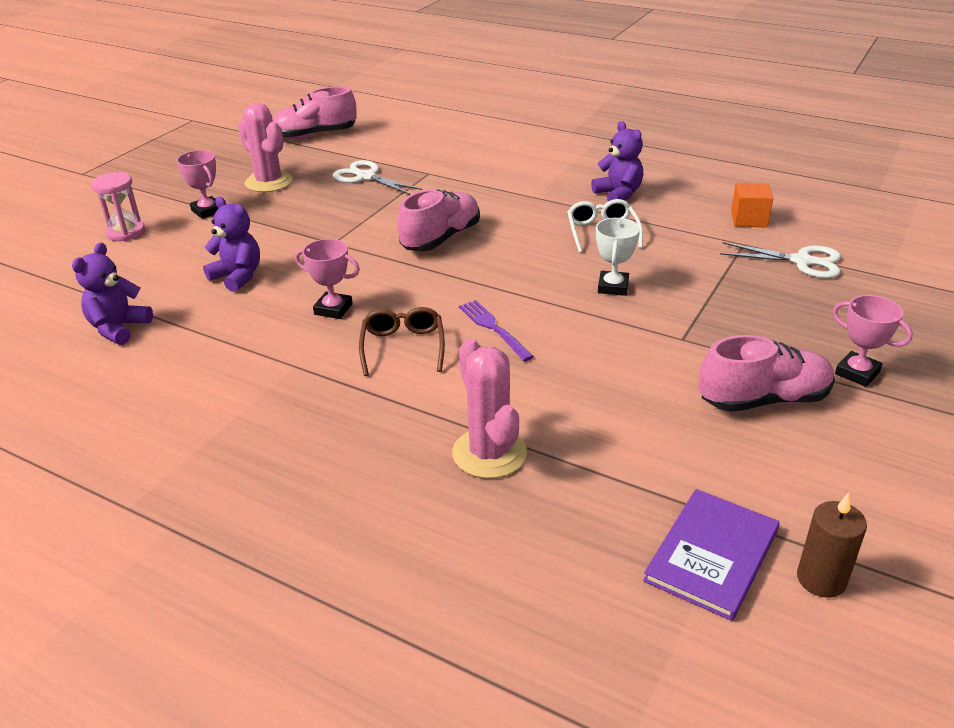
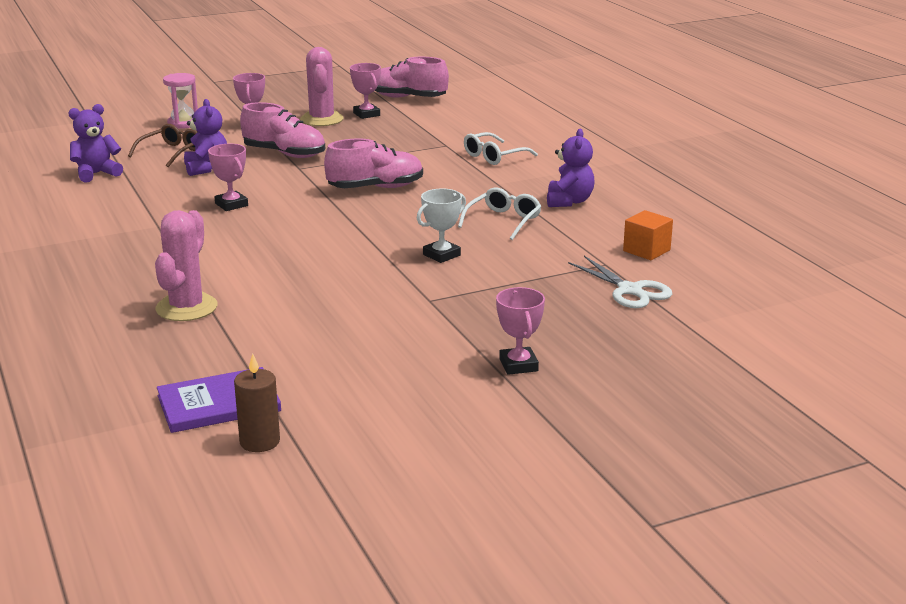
camera: 35 degrees right, 10 degrees down
white scissors [333,160,422,195] -> none
brown glasses [359,307,445,376] -> brown glasses moved to [128,124,197,167]
purple fork [459,300,534,361] -> none
pink shoe [699,335,835,412] -> pink shoe moved to [240,102,325,158]
none -> pink trophy [350,63,381,119]
none -> white glasses [464,132,538,165]

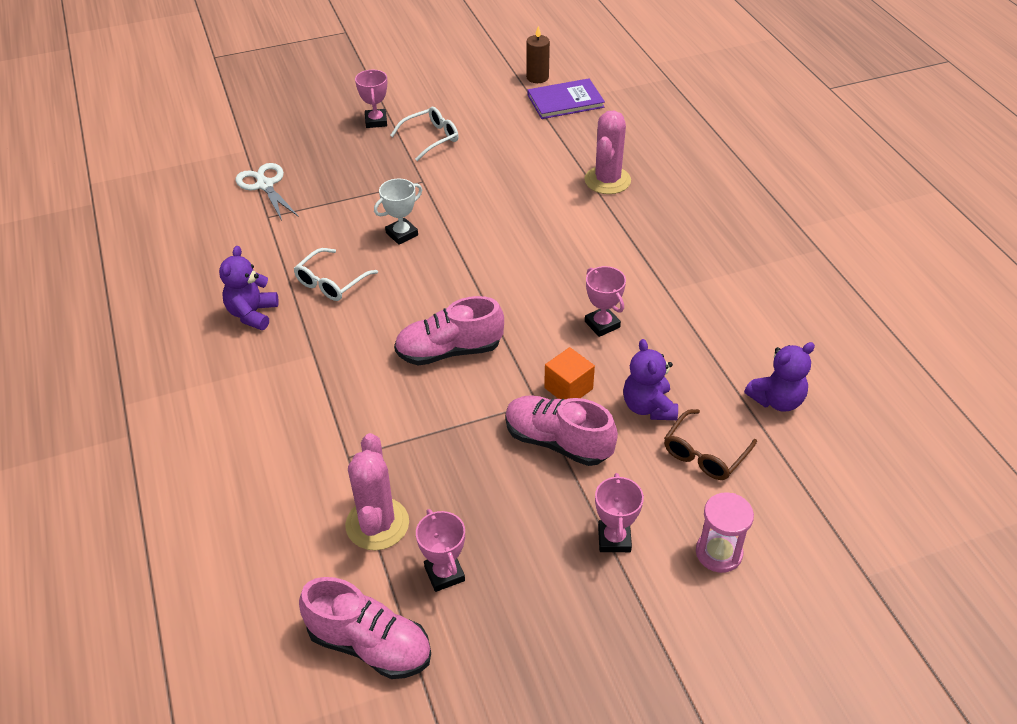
camera: 175 degrees left, 20 degrees up
pink cactus [300,47,344,126] -> pink cactus moved to [345,433,409,550]
white glasses [464,132,538,165] -> white glasses moved to [390,107,459,161]
orange cube [623,210,673,260] -> orange cube moved to [544,347,595,399]

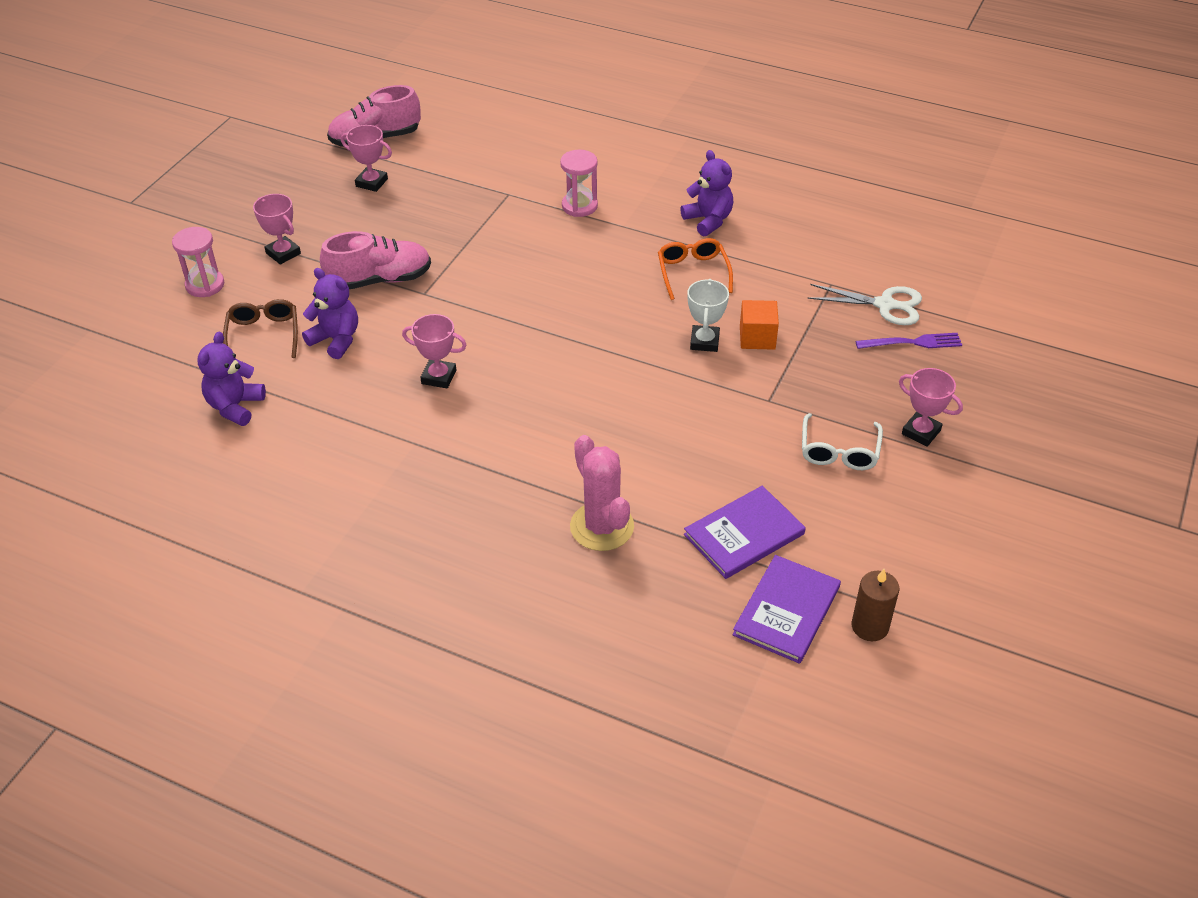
camera: 135 degrees right, 0 degrees up
white glasses [294,248,378,301] -> orange glasses [658,238,733,300]
pink cactus [345,433,409,550] -> none
pink shoe [394,296,504,365] -> none
orange cube [544,347,595,399] -> orange cube moved to [740,300,779,350]
none -> pink hourglass [560,150,598,217]
none -> purple book [684,486,806,579]
none -> purple fork [856,333,962,349]

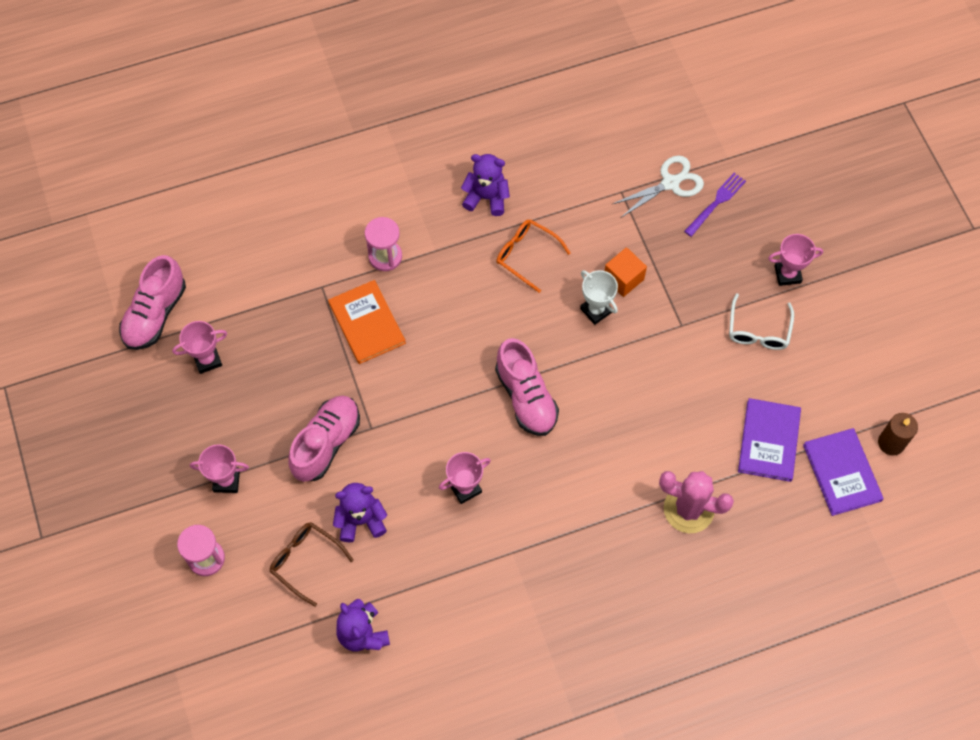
camera: 45 degrees left, 20 degrees up
white glasses [802,413,883,470] -> white glasses turned 45 degrees clockwise [729,293,794,350]
none -> orange book [328,280,406,364]
none -> pink shoe [495,338,559,436]

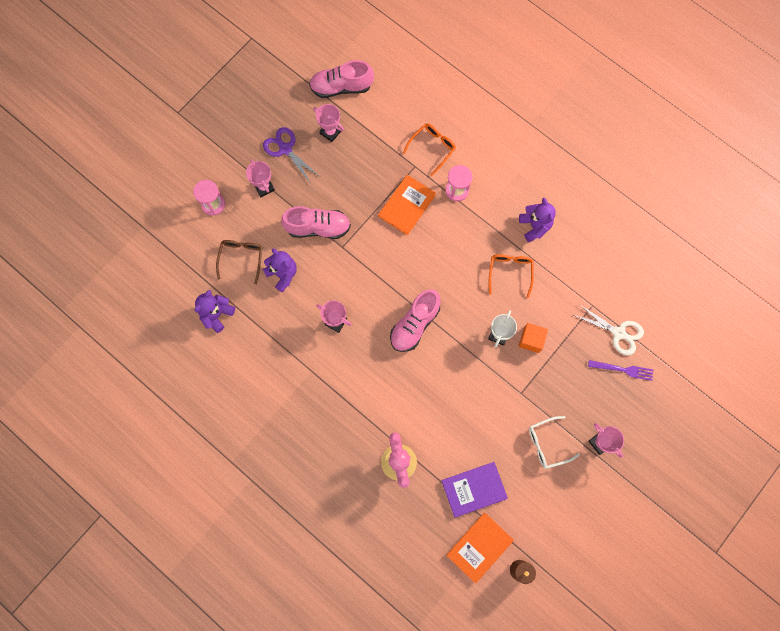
camera: 60 degrees right, 10 degrees up
purple book [803,428,884,516] -> orange book [446,513,514,583]
none -> purple scissors [263,127,319,182]
none -> orange glasses [403,123,456,176]

